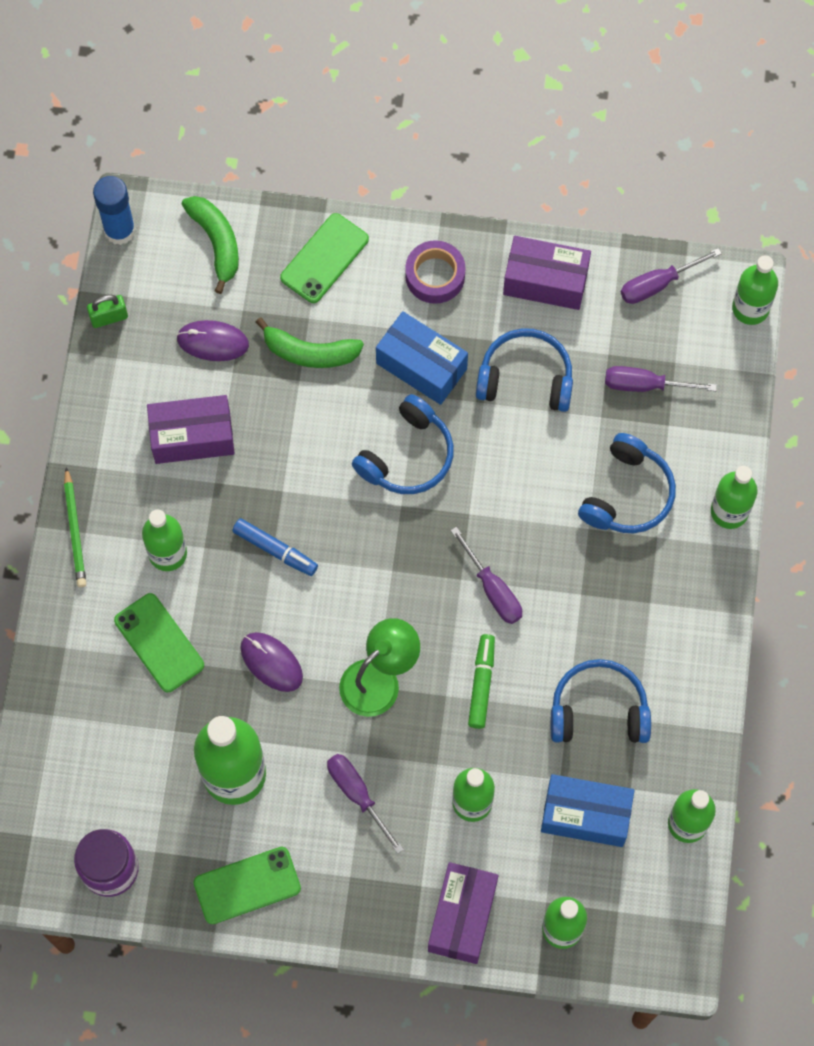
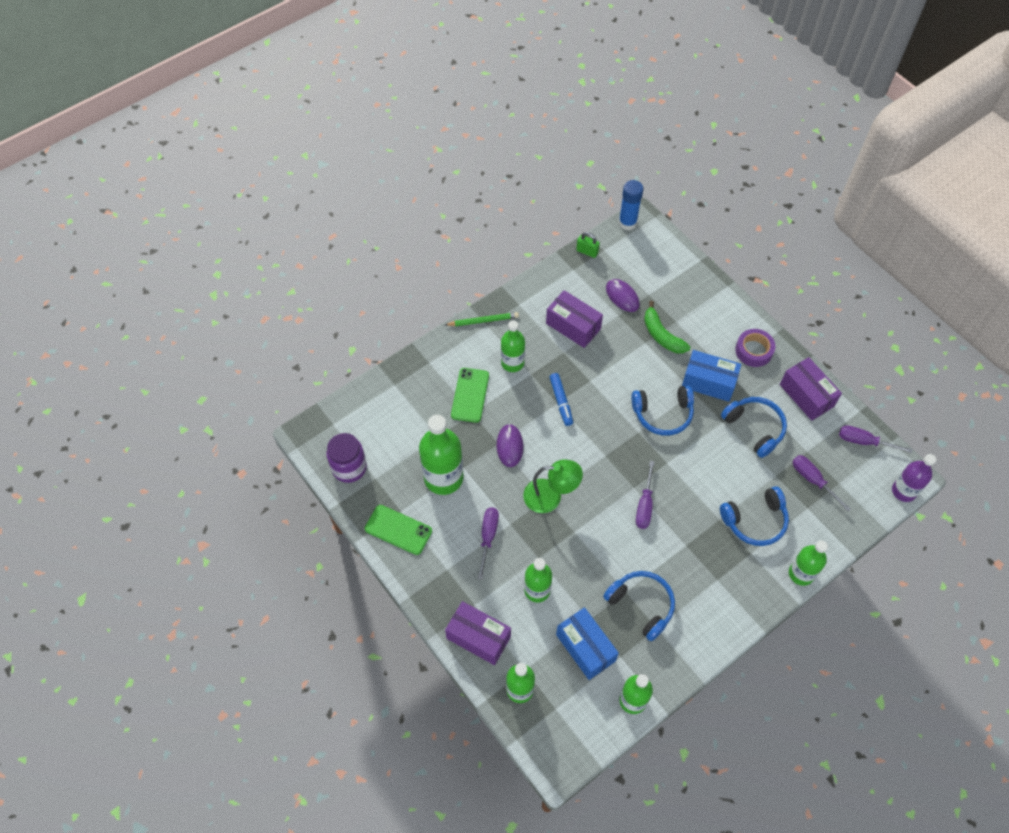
camera: 45 degrees right, 10 degrees down
green pencil [64,467,86,587] -> green pencil turned 135 degrees counterclockwise [445,312,519,326]
green banana [182,196,239,294] -> none
green phone [280,213,369,303] -> none
blue box [376,311,468,405] -> blue box turned 60 degrees counterclockwise [682,350,741,402]
purple box [428,862,498,964] -> purple box turned 60 degrees clockwise [445,601,511,665]
green marker [468,634,495,729] -> none
green bottle [732,255,778,325] -> purple bottle [892,454,936,502]

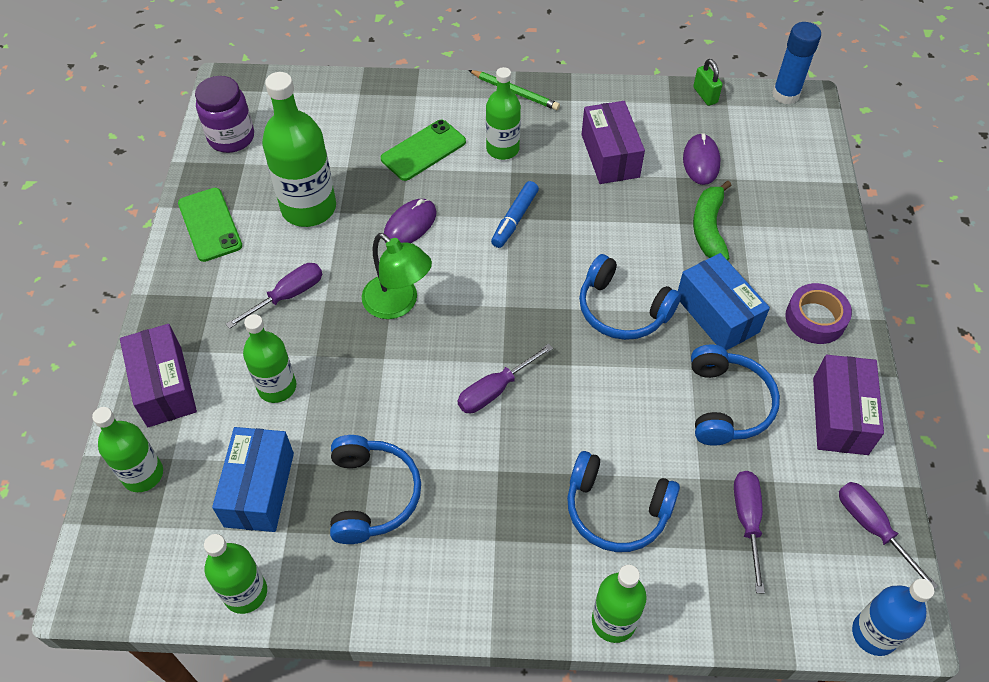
camera: 40 degrees right, 5 degrees down
purple bottle [892,454,936,502] -> blue bottle [852,579,934,656]

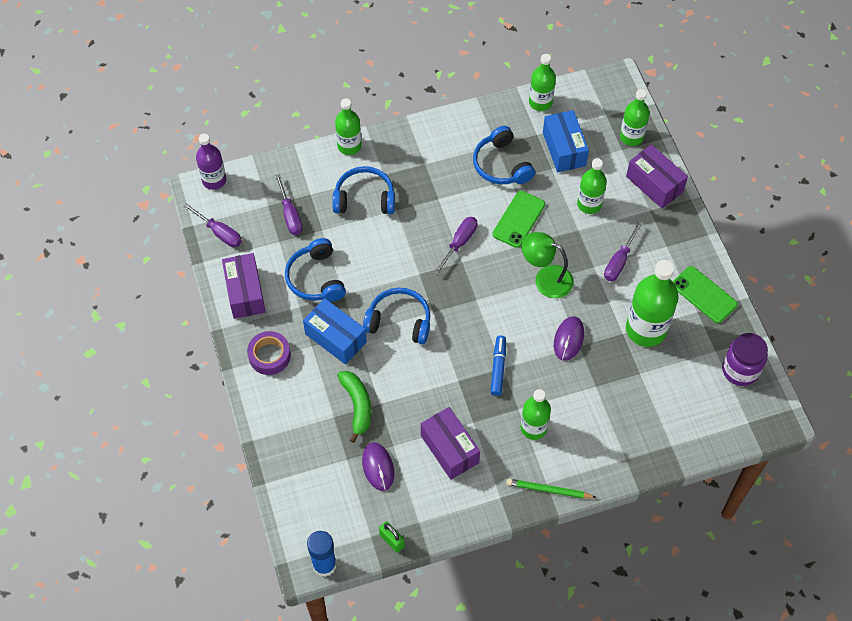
camera: 160 degrees right, 5 degrees up
green phone [381,120,466,181] -> green phone moved to [492,191,545,248]
blue bottle [852,579,934,656] -> purple bottle [196,134,226,190]

